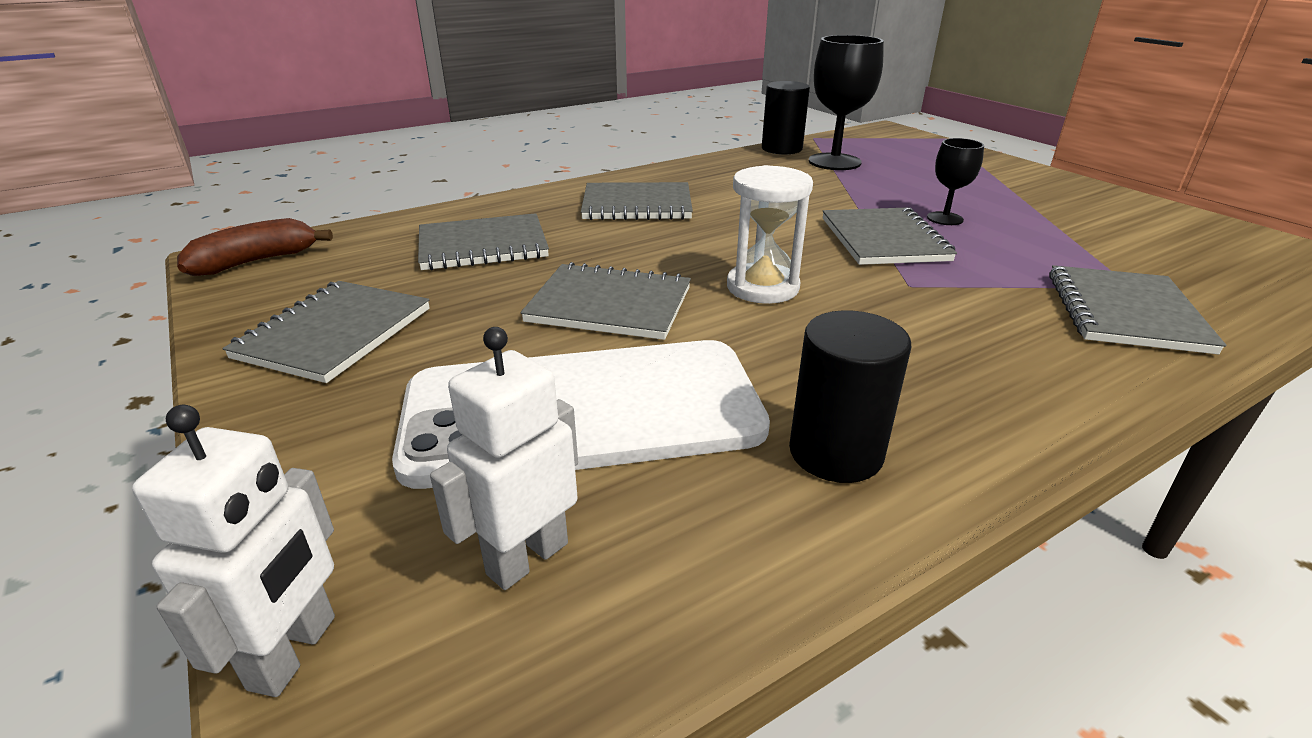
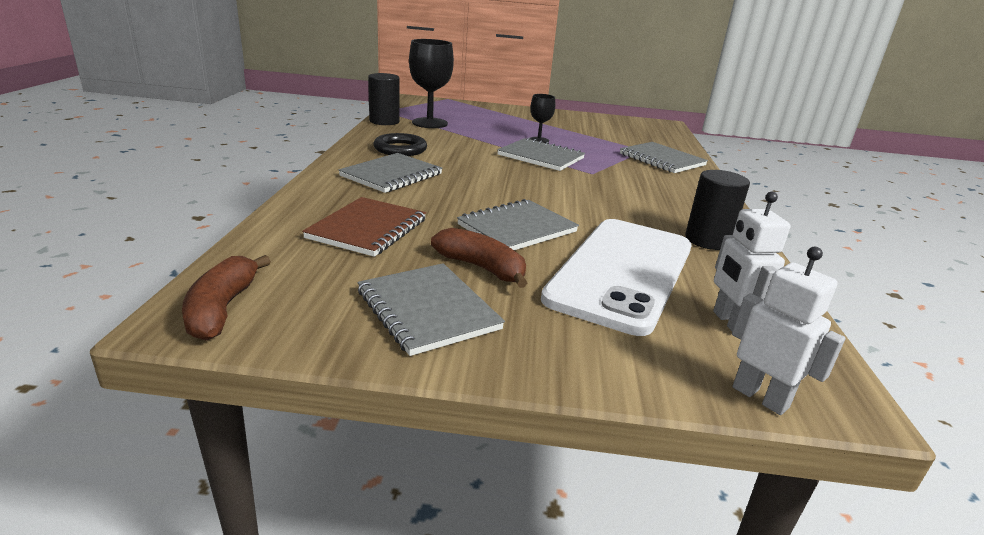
camera: 55 degrees left, 5 degrees down
grey notebook [418,213,549,270] -> brown notebook [302,197,426,257]
white hourglass [727,165,813,304] -> none
none -> black ring [373,133,427,156]
none -> brown banana [431,228,527,288]

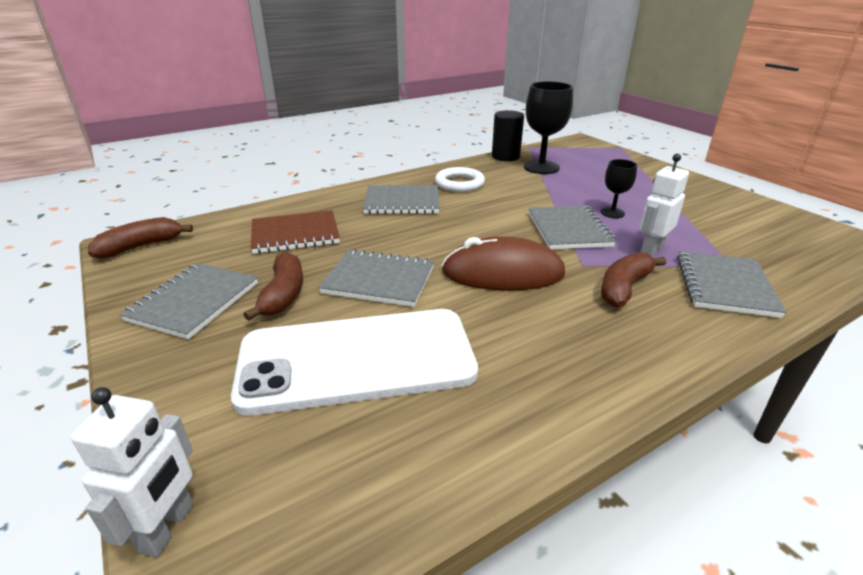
camera: 55 degrees right, 5 degrees up
black ring [373,133,427,156] -> white ring [435,167,485,192]
black cylinder [685,170,750,250] -> none
white robot [713,192,791,331] -> white robot moved to [639,154,689,257]
none -> brown mouse [442,236,565,291]
none -> brown banana [601,252,666,307]

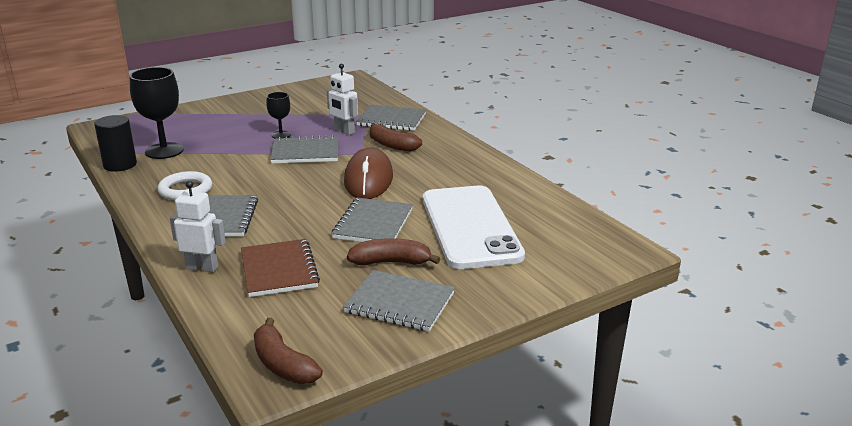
camera: 90 degrees left, 5 degrees down
white robot [71,387,193,557] -> white robot moved to [170,181,226,272]

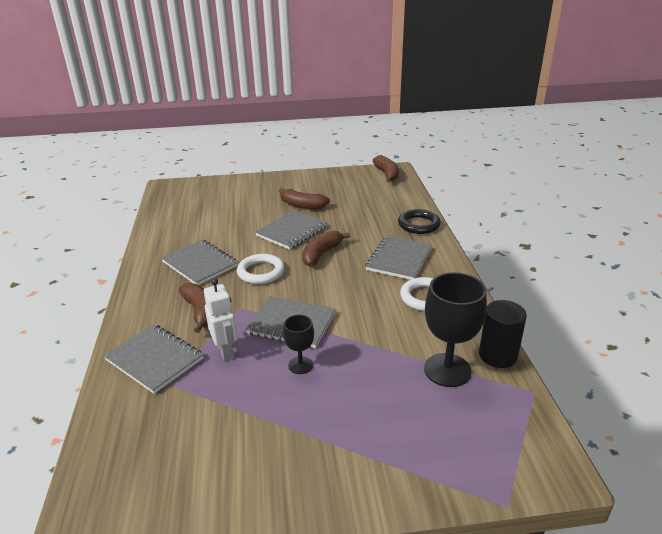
camera: 155 degrees left, 5 degrees up
white robot [170,181,226,272] -> black ring [398,209,441,234]
brown notebook [241,239,320,297] -> none
grey notebook [343,270,455,331] -> grey notebook moved to [161,240,238,285]
brown mouse [344,147,393,199] -> white ring [237,254,285,284]
white phone [423,186,525,269] -> none
none -> brown banana [302,230,350,266]

